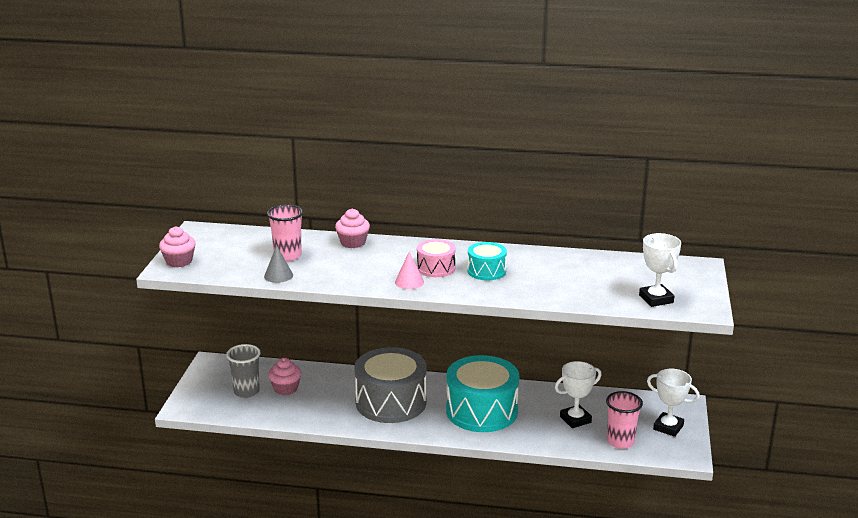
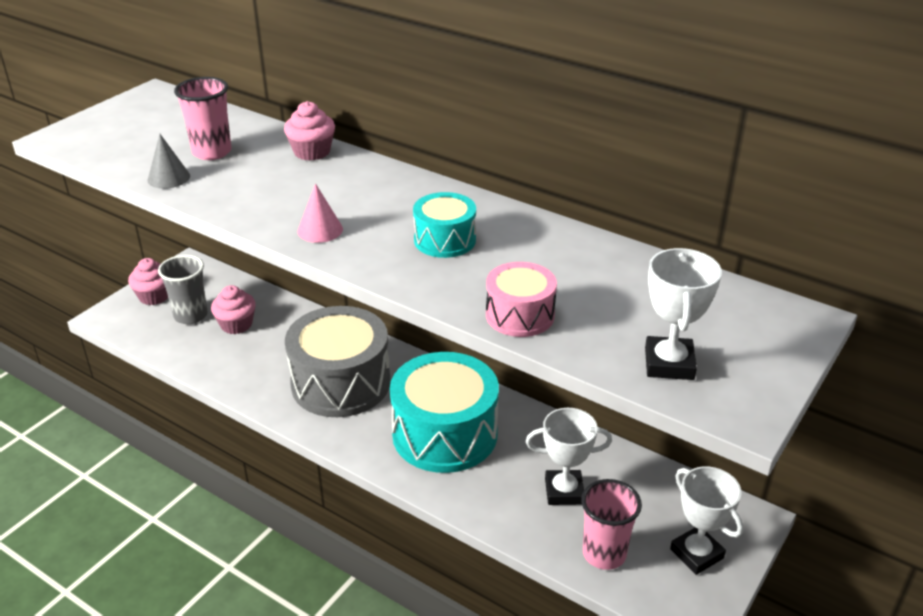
camera: 25 degrees right, 10 degrees up
pink cupcake [159,226,196,267] -> pink cupcake moved to [128,258,168,305]
pink drum [417,239,456,277] -> pink drum moved to [486,262,557,337]

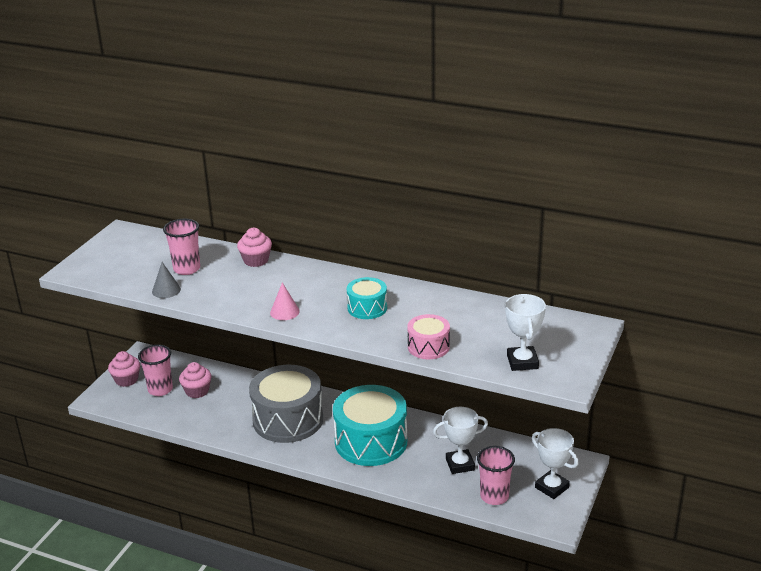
camera: 10 degrees left, 5 degrees down
grey cup [158,255,208,324] -> pink cup [138,345,173,396]

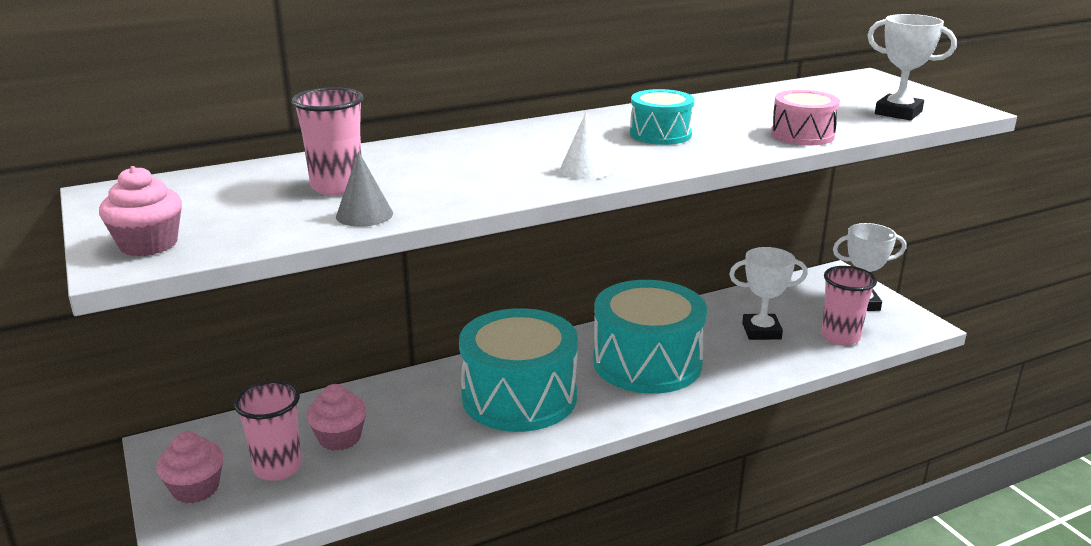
camera: 50 degrees left, 5 degrees down
pink cupcake [237,228,272,267] -> pink cupcake moved to [99,166,182,256]
grey drum [249,365,323,443] -> turquoise drum [459,308,578,432]
pink cone [270,282,300,320] -> white cone [560,113,610,180]
white trophy [433,407,488,474] -> white trophy turned 60 degrees clockwise [729,247,808,340]

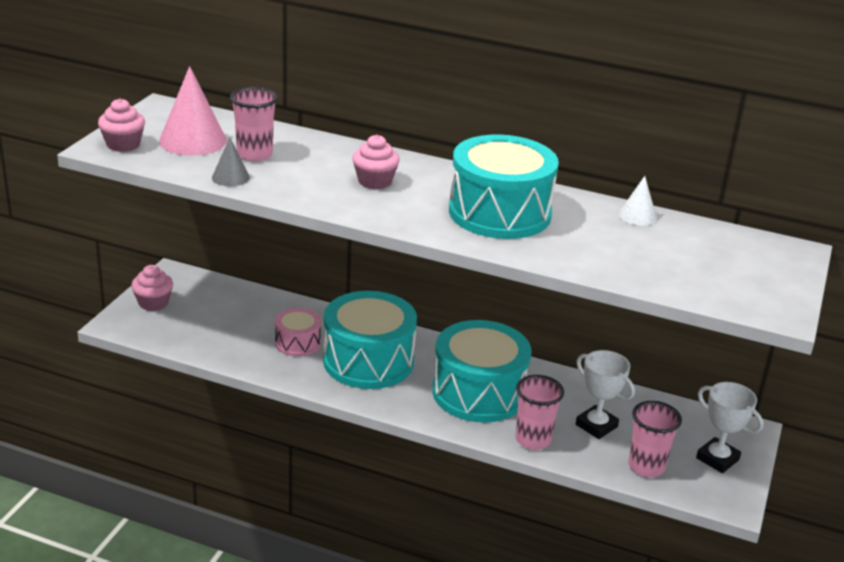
camera: 45 degrees right, 5 degrees up
pink cup [234,381,302,481] -> pink cup moved to [515,375,564,450]
pink cupcake [307,384,366,451] -> pink cupcake moved to [352,135,400,189]
white cone [560,113,610,180] -> white cone moved to [619,176,657,226]
turquoise drum [630,89,694,145] -> turquoise drum [449,135,559,239], size x1.98
pink drum [771,90,840,145] -> pink drum moved to [275,308,321,357]
white trophy [867,14,957,121] -> none
none -> pink cone [159,66,227,156]

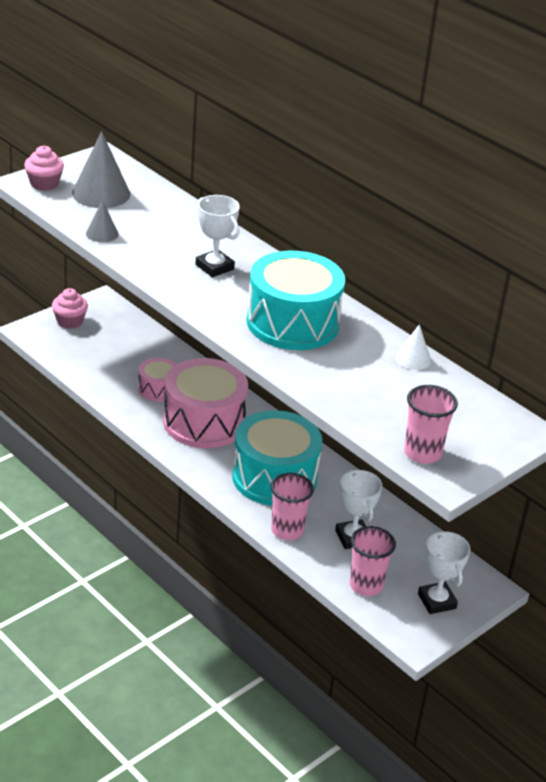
camera: 25 degrees right, 5 degrees up
pink cone [159,66,227,156] -> grey cone [72,131,130,208]
pink cup [230,87,278,161] -> pink cup moved to [404,385,458,464]
turquoise drum [323,291,417,389] -> pink drum [163,358,248,448]
pink cupcake [352,135,400,189] -> white trophy [195,195,240,277]

